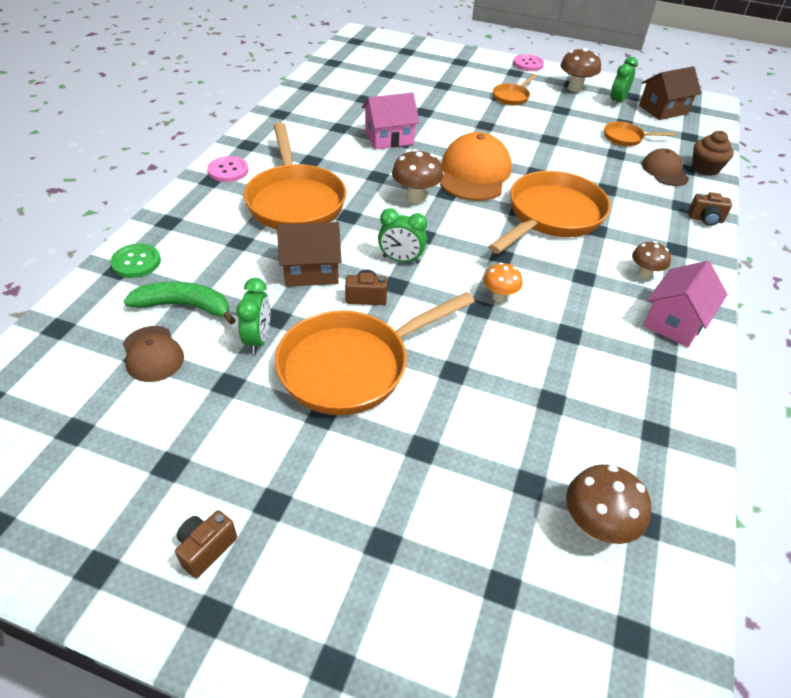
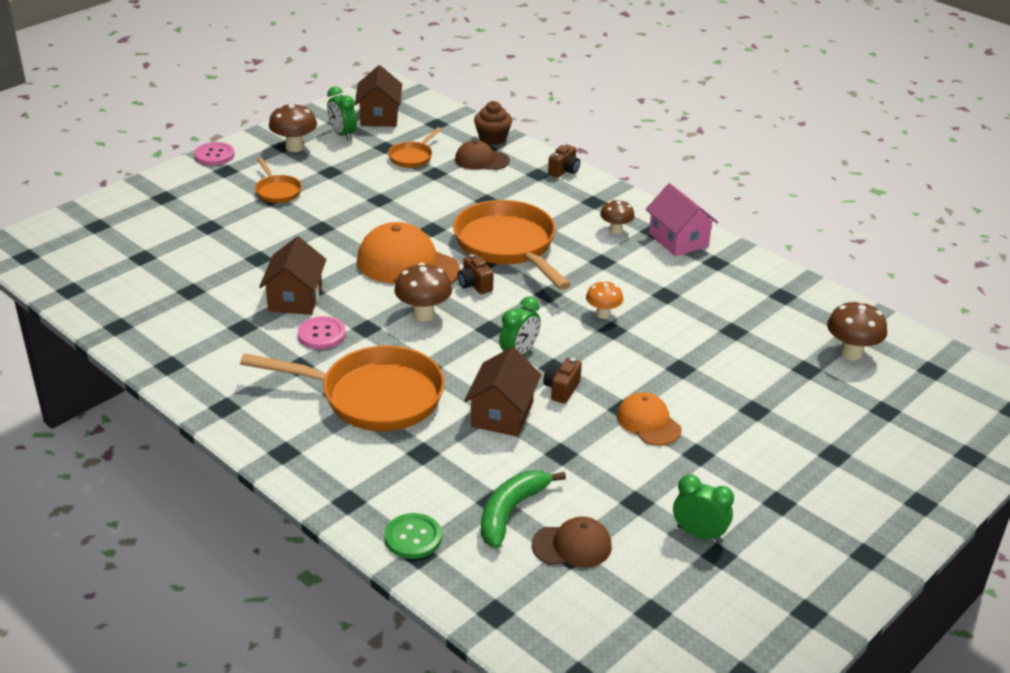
camera: 65 degrees left, 10 degrees down
brown camera [175,510,237,578] -> brown camera moved to [458,254,494,294]
pink button [207,156,249,182] -> pink button moved to [298,316,346,349]
green clock [236,278,270,354] -> green clock moved to [673,475,734,543]
orange pan [275,292,475,415] -> orange cap [617,392,681,446]
pink house [362,92,420,149] -> brown house [259,236,327,315]

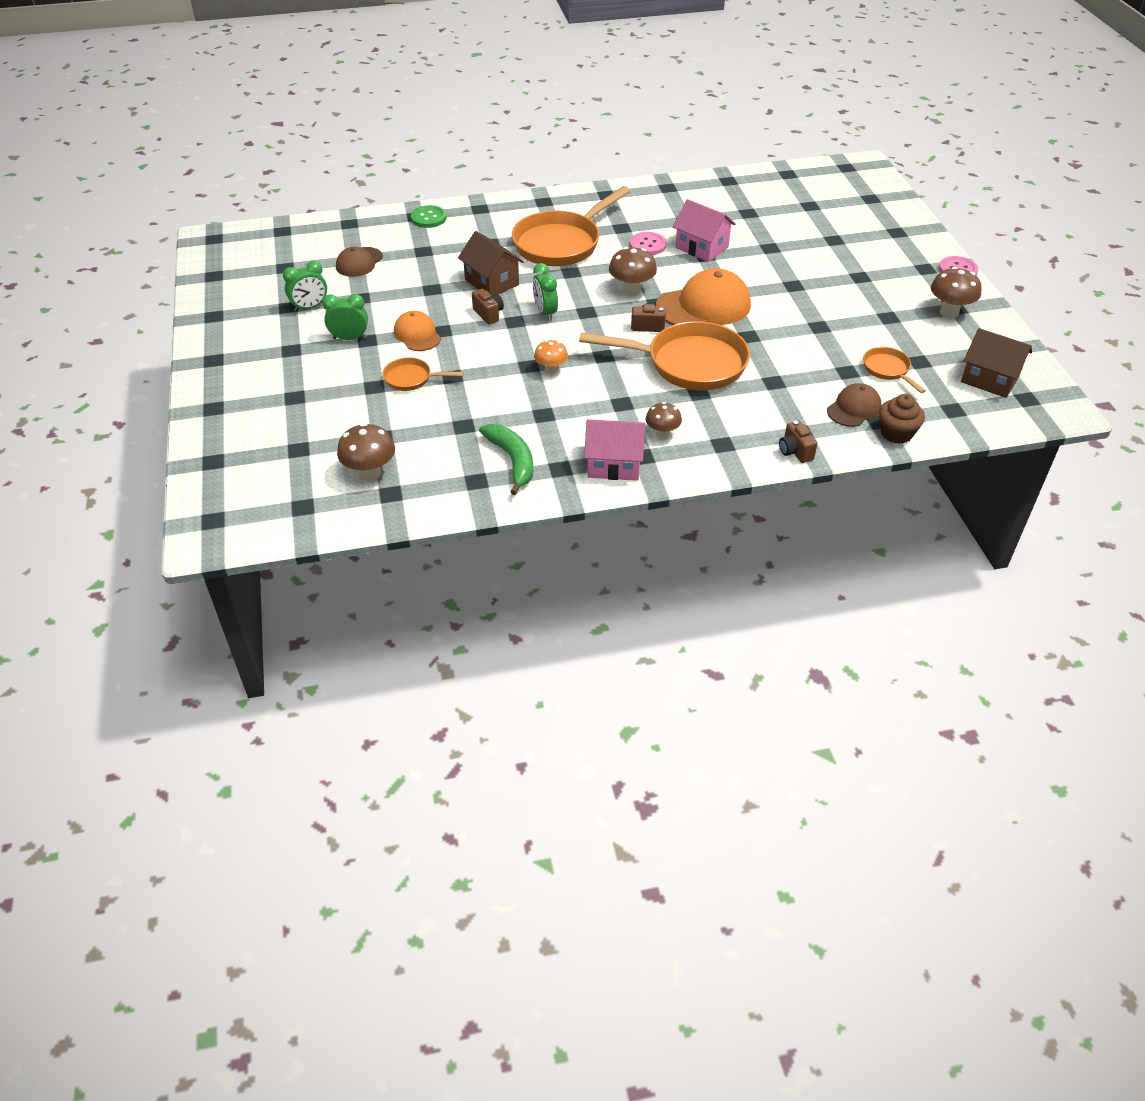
camera: 125 degrees right, 10 degrees up
orange pan [255,157,302,203] -> orange pan moved to [383,357,464,391]
brown house [259,236,327,315] -> pink house [673,199,736,262]
green clock [327,87,357,140] -> green clock moved to [322,294,368,340]
green banana [481,470,566,549] -> green banana moved to [479,424,533,495]
orange cap [617,392,681,446] -> orange cap turned 120 degrees counterclockwise [394,311,441,351]

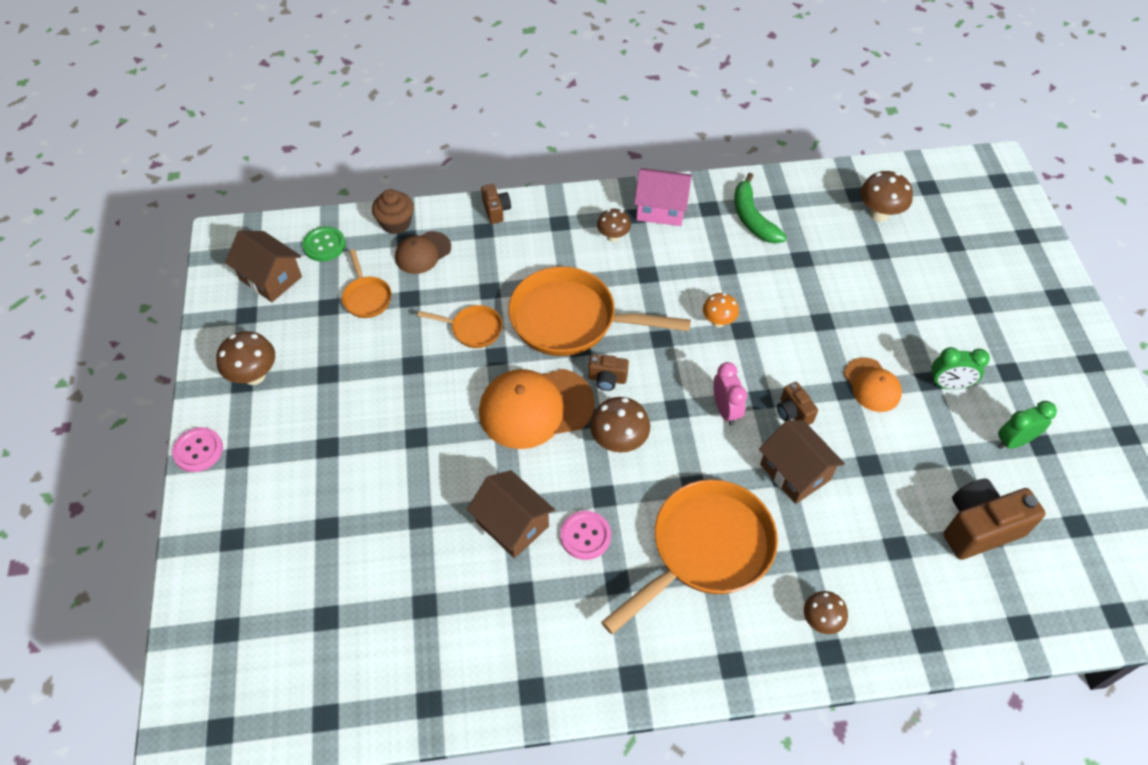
camera: 175 degrees left, 10 degrees up
brown cap [336,247,383,277] -> brown camera [943,478,1046,560]
orange pan [383,357,464,391] -> orange pan moved to [417,305,502,348]
green button [411,205,447,228] -> green button moved to [303,226,346,262]
green clock [533,263,558,321] -> pink clock [713,362,747,426]
pink house [673,199,736,262] -> brown house [467,470,555,558]
none -> brown mushroom [804,591,848,634]

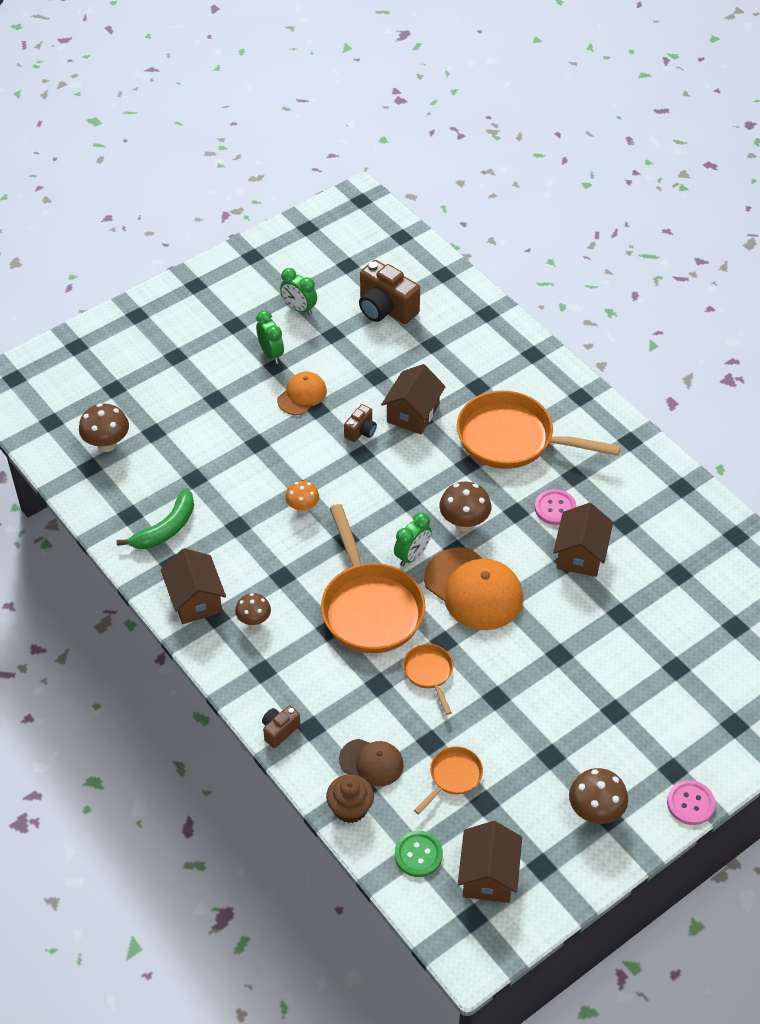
camera: 120 degrees left, 5 degrees down
brown camera [588,355,629,391] -> green clock [394,513,432,566]
pink house [634,168,692,226] -> brown house [161,548,226,624]
pink clock [713,362,747,426] -> none
brown mushroom [804,591,848,634] -> none

